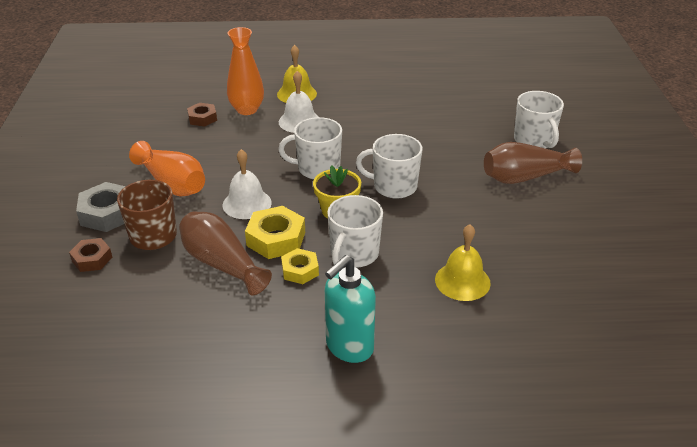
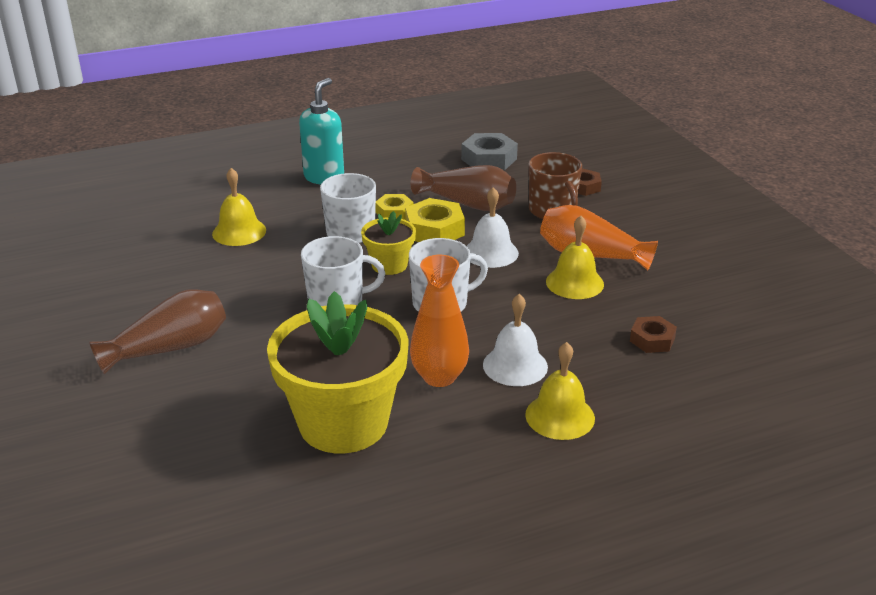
camera: 160 degrees right, 5 degrees down
grey nut [76,182,126,232] -> grey nut moved to [461,133,518,170]
orange vase [227,27,264,115] -> orange vase moved to [410,255,469,387]
white mug [514,91,564,149] -> none
none -> yellow flower pot [267,291,409,453]
none -> yellow bell [546,216,604,299]

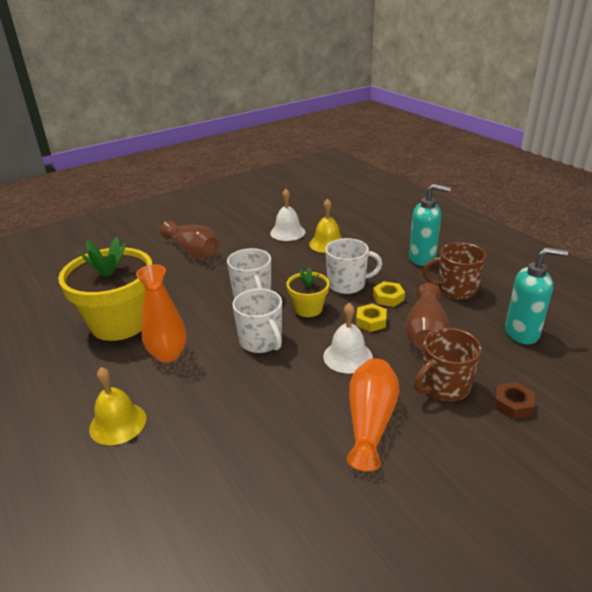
camera: 80 degrees right, 0 degrees up
yellow nut [405,198,465,242] -> yellow nut [356,304,387,332], size x0.63
grey nut [461,133,518,170] -> turquoise soap dispenser [505,247,568,344]
white bell [483,294,548,386] -> white bell moved to [270,189,305,241]
yellow bell [546,216,604,299] -> none
brown nut [630,316,677,353] -> none
none -> brown mug [423,242,486,300]

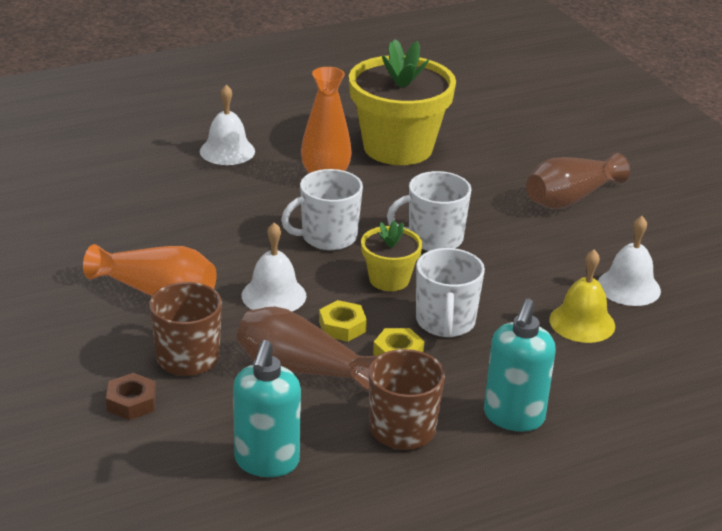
camera: 95 degrees right, 0 degrees up
yellow bell [89,367,146,445] -> white bell [200,85,255,165]

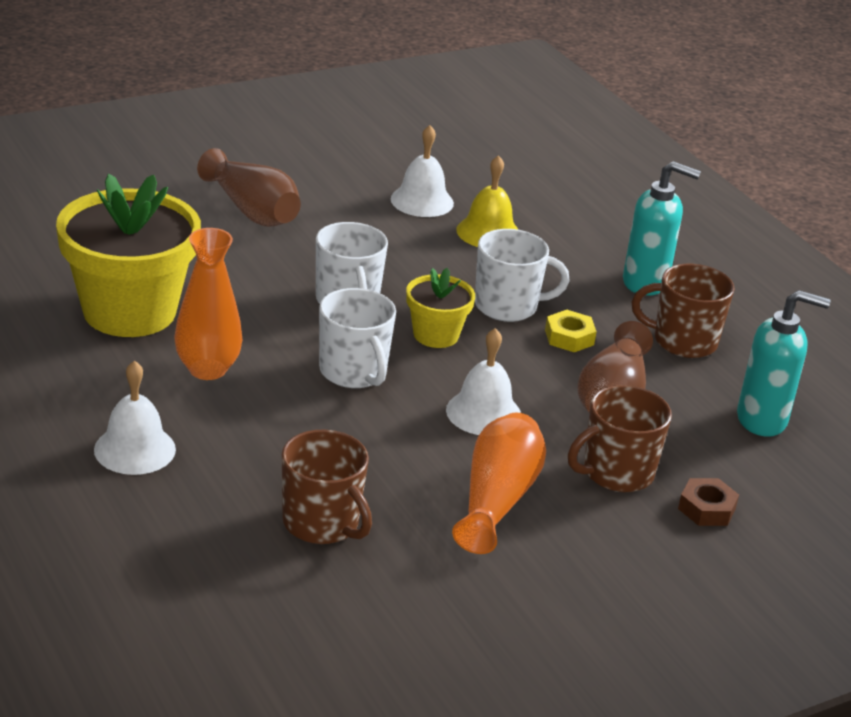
camera: 95 degrees left, 0 degrees up
yellow nut [319,300,367,342] -> none
none -> brown mug [281,430,372,544]

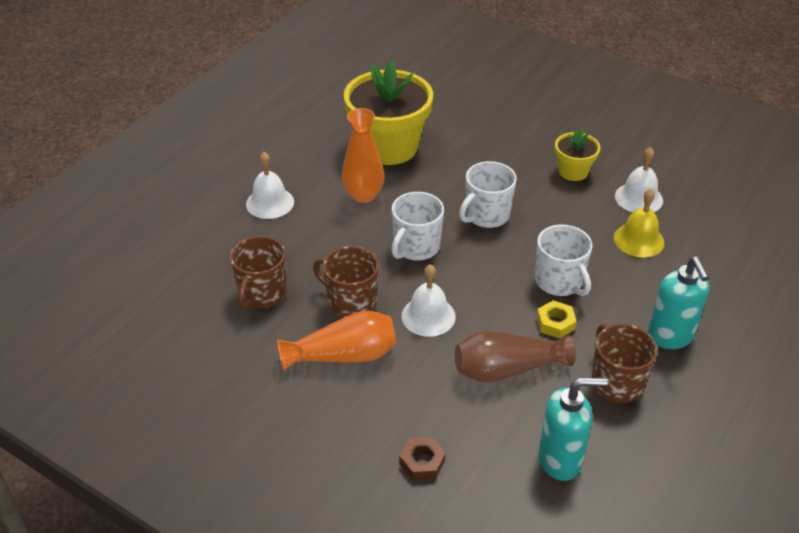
camera: 65 degrees right, 10 degrees up
brown vase [197,148,301,227] -> none
yellow flower pot [406,268,475,348] -> yellow flower pot moved to [555,129,600,181]
brown mug [568,385,672,492] -> brown mug moved to [313,246,379,318]
turquoise soap dispenser [737,290,830,437] -> turquoise soap dispenser turned 75 degrees counterclockwise [538,377,608,481]

